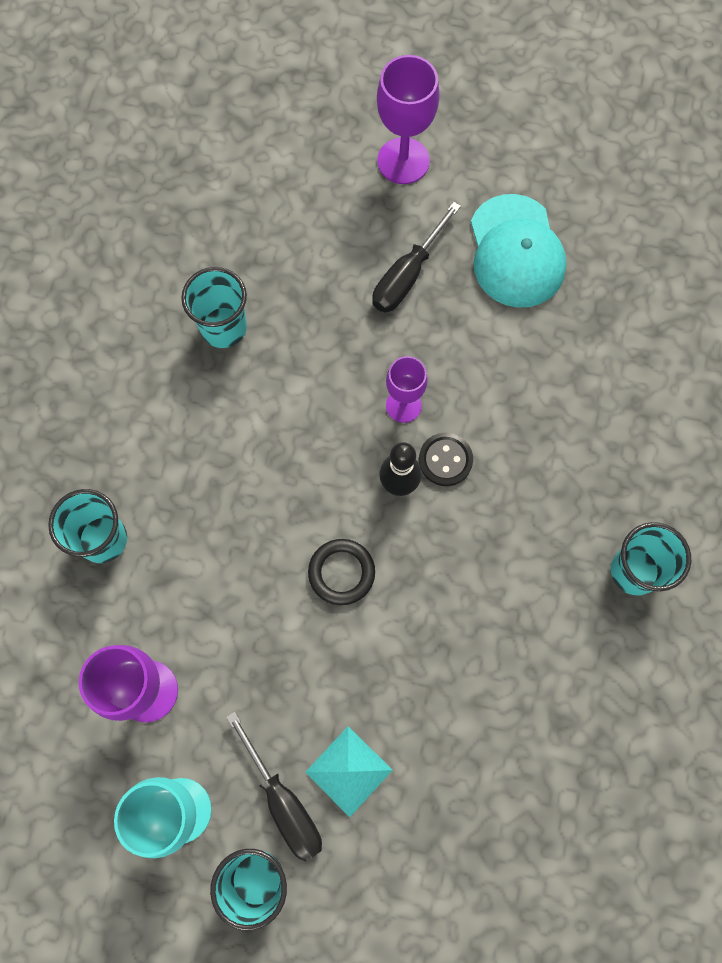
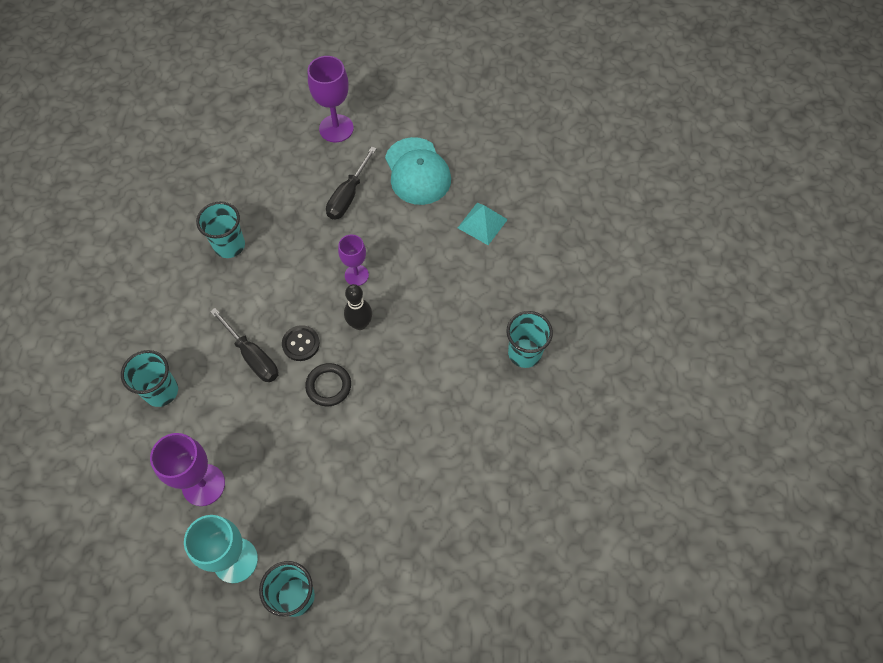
camera: 10 degrees left, 10 degrees down
black screwdriver [226,711,322,862] -> black screwdriver moved to [210,308,278,382]
turquoise pyramid [305,726,393,817] -> turquoise pyramid moved to [458,203,508,245]
black button [419,433,473,486] -> black button moved to [282,325,320,361]

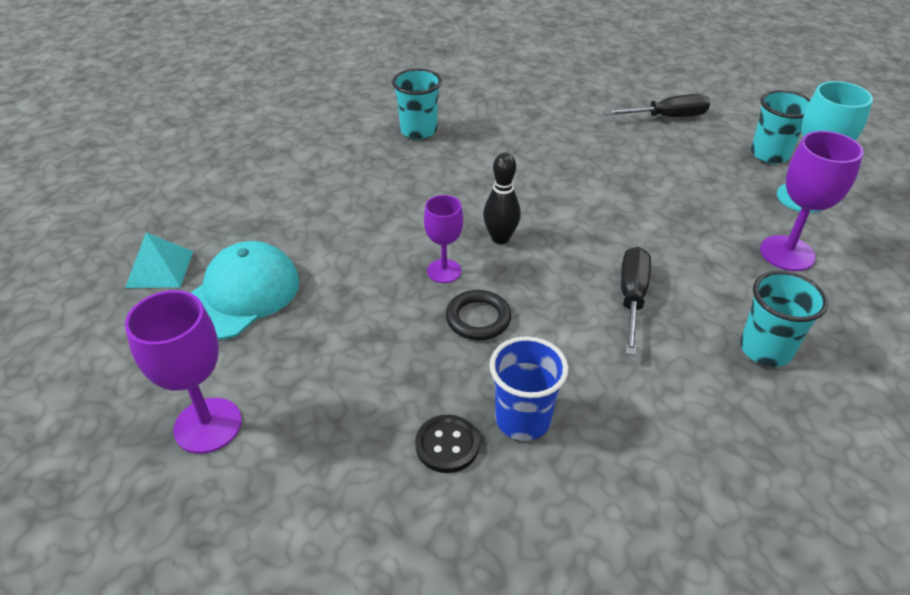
camera: 125 degrees left, 20 degrees down
turquoise cup [196,201,245,258] -> blue cup [489,336,568,441]
black button [282,325,320,361] -> black button moved to [415,415,479,473]
black ring [305,363,351,406] -> black ring moved to [446,290,511,340]
black screwdriver [326,147,377,219] -> black screwdriver moved to [604,94,710,117]
turquoise pyramid [458,203,508,245] -> turquoise pyramid moved to [125,232,193,288]

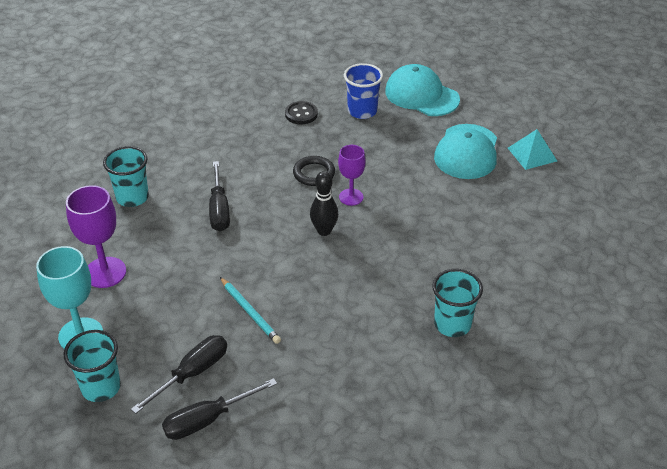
camera: 160 degrees right, 0 degrees up
purple goblet [125,290,242,454] -> turquoise cap [385,64,460,116]
blue cup [489,336,568,441] -> blue cup moved to [344,63,383,119]
none -> black screwdriver [131,335,227,414]
none -> turquoise pencil [220,277,281,344]

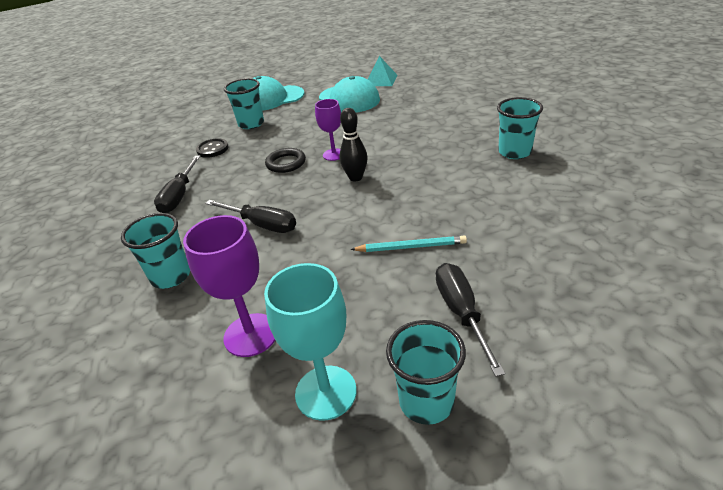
camera: 50 degrees left, 5 degrees down
black screwdriver [162,378,277,440] -> black screwdriver moved to [154,156,200,213]
blue cup [344,63,383,119] -> turquoise cup [224,78,264,129]

